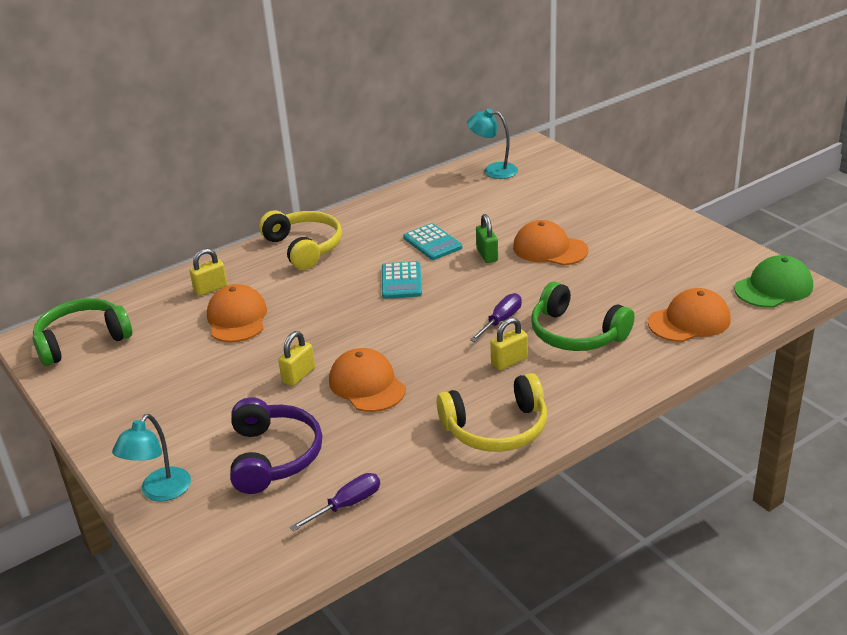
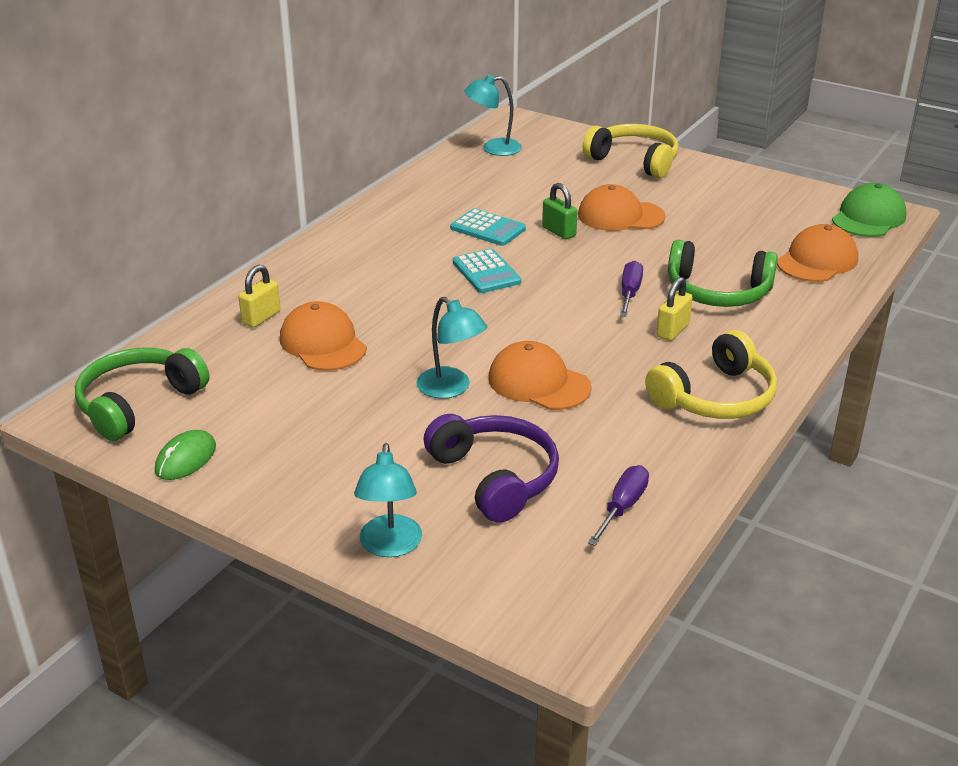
camera: 25 degrees left, 0 degrees up
yellow headphones [259,210,342,270] -> yellow headphones moved to [583,124,679,178]
yellow padlock [278,331,315,386] -> turquoise lamp [417,297,487,399]
none -> green mouse [155,430,216,480]

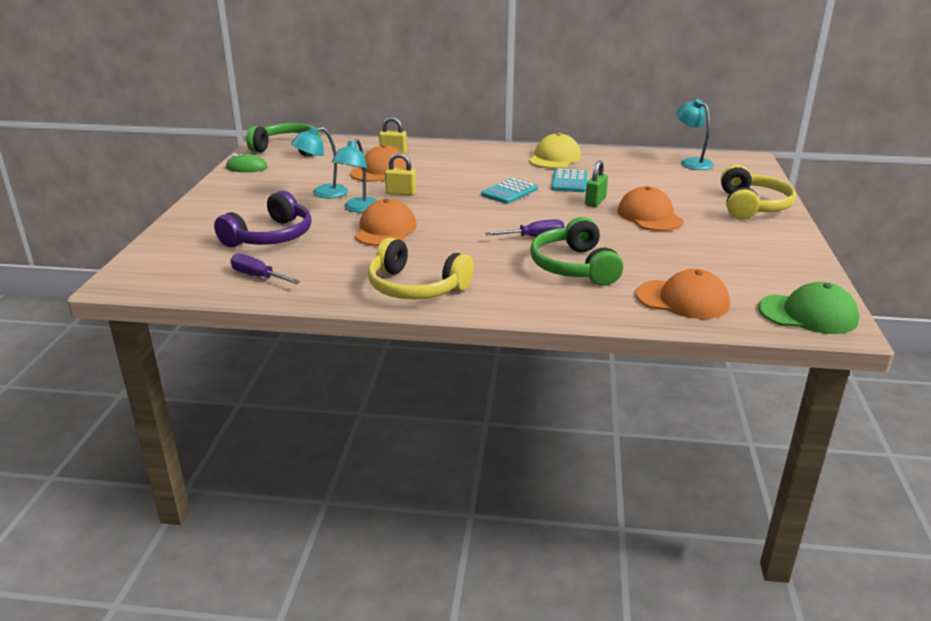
camera: 65 degrees right, 5 degrees down
turquoise lamp [354,443,422,557] -> turquoise lamp moved to [291,127,348,199]
purple screwdriver [588,465,649,546] -> purple screwdriver turned 150 degrees counterclockwise [230,254,300,284]
yellow padlock [656,277,693,341] -> yellow padlock moved to [385,153,416,196]
none -> yellow cap [529,133,581,169]

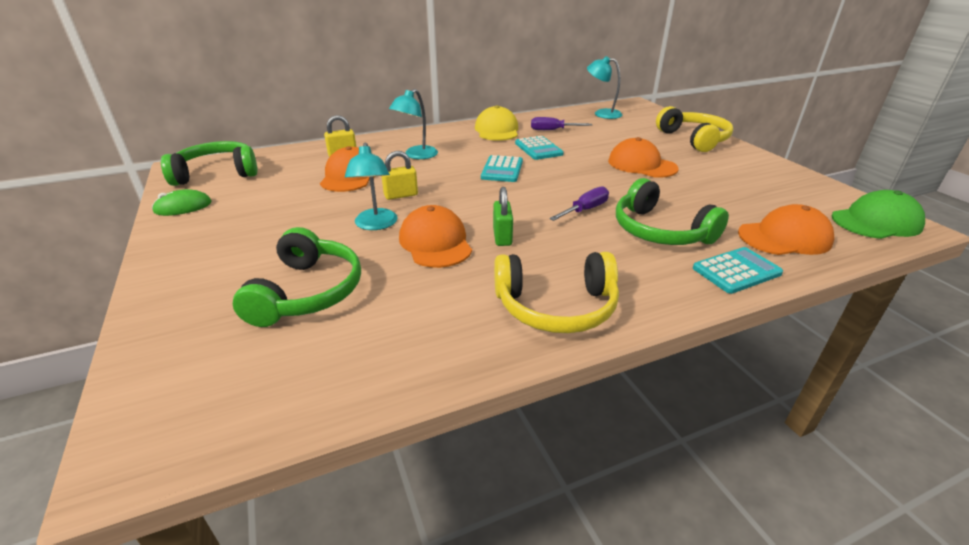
camera: 30 degrees left, 5 degrees up
purple headphones [214,191,312,247] -> green headphones [233,227,361,327]
purple screwdriver [230,254,300,284] -> purple screwdriver moved to [531,117,592,130]
turquoise lamp [291,127,348,199] -> turquoise lamp moved to [389,89,438,159]
green padlock [585,160,608,207] -> green padlock moved to [493,187,513,246]
none -> turquoise calculator [693,247,783,294]

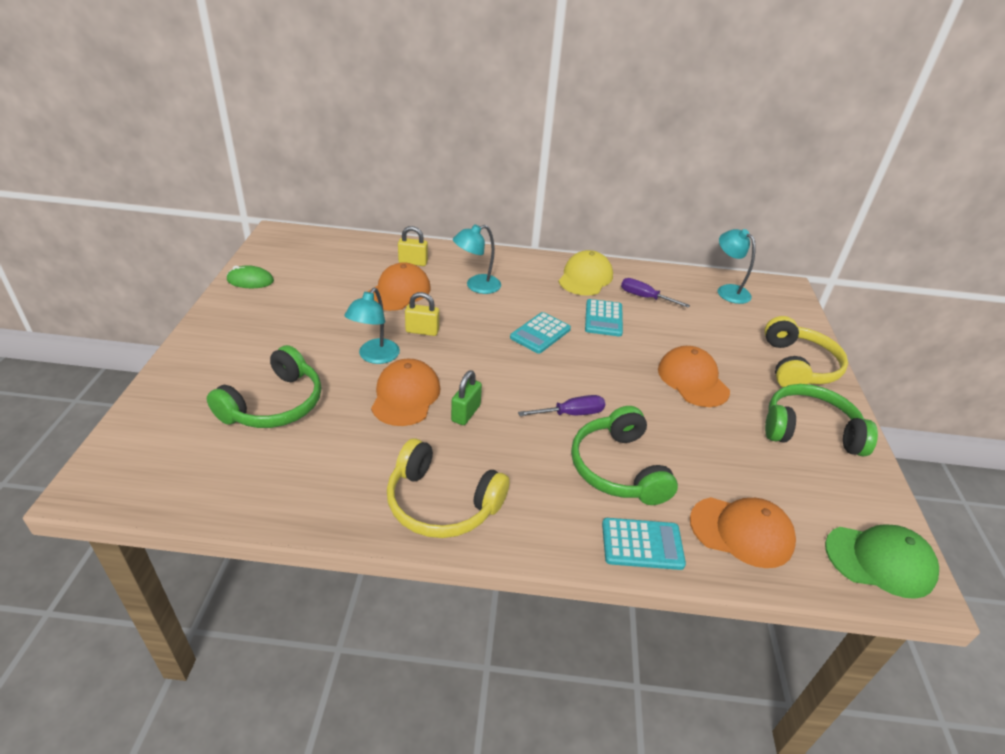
camera: 25 degrees right, 5 degrees up
green headphones [161,141,258,186] -> green headphones moved to [765,384,878,457]

